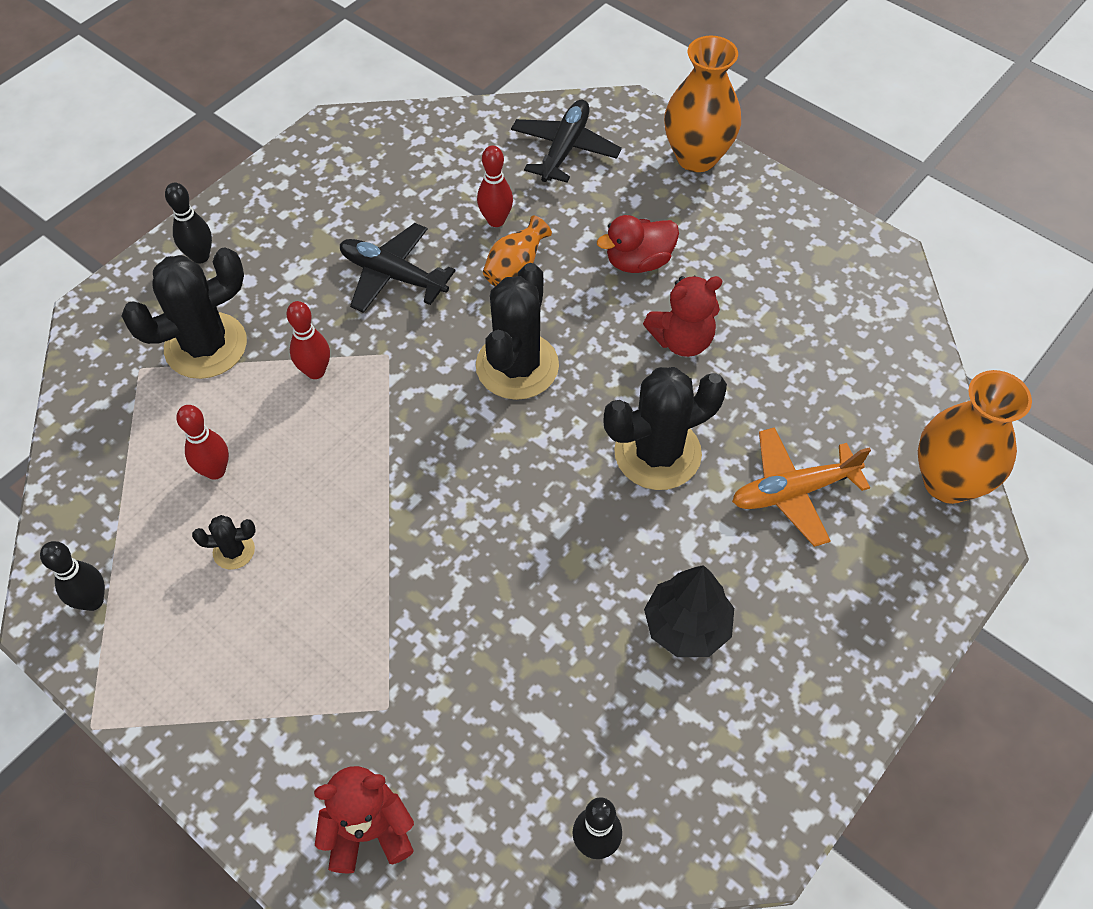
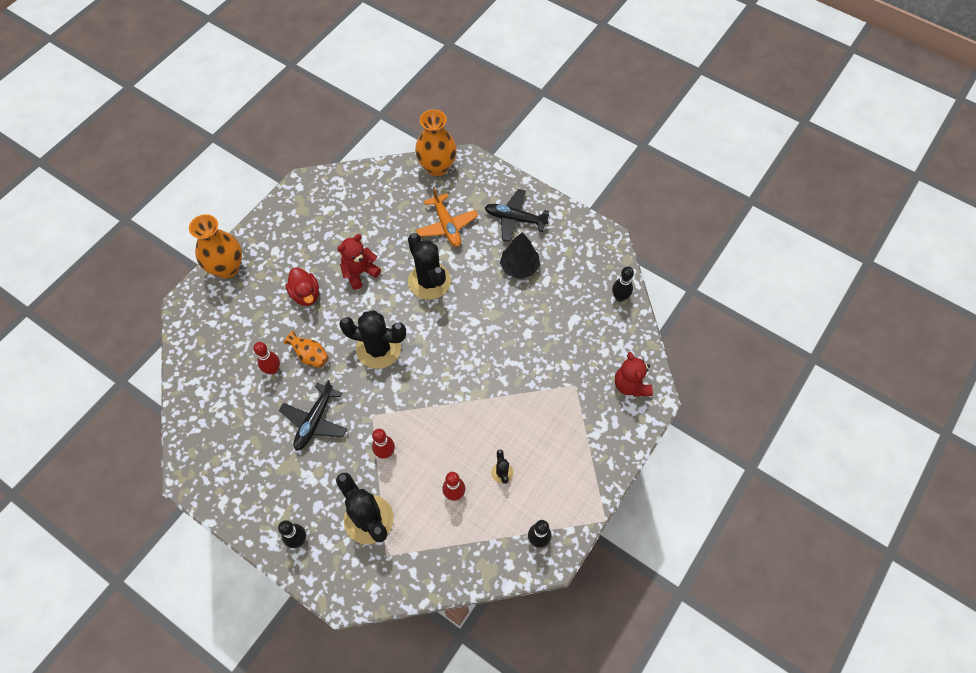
camera: 95 degrees left, 5 degrees up
black plane [511,100,622,183] -> black plane moved to [484,189,549,242]
red teddy bear [643,276,722,357] -> red teddy bear turned 105 degrees counterclockwise [337,234,381,290]

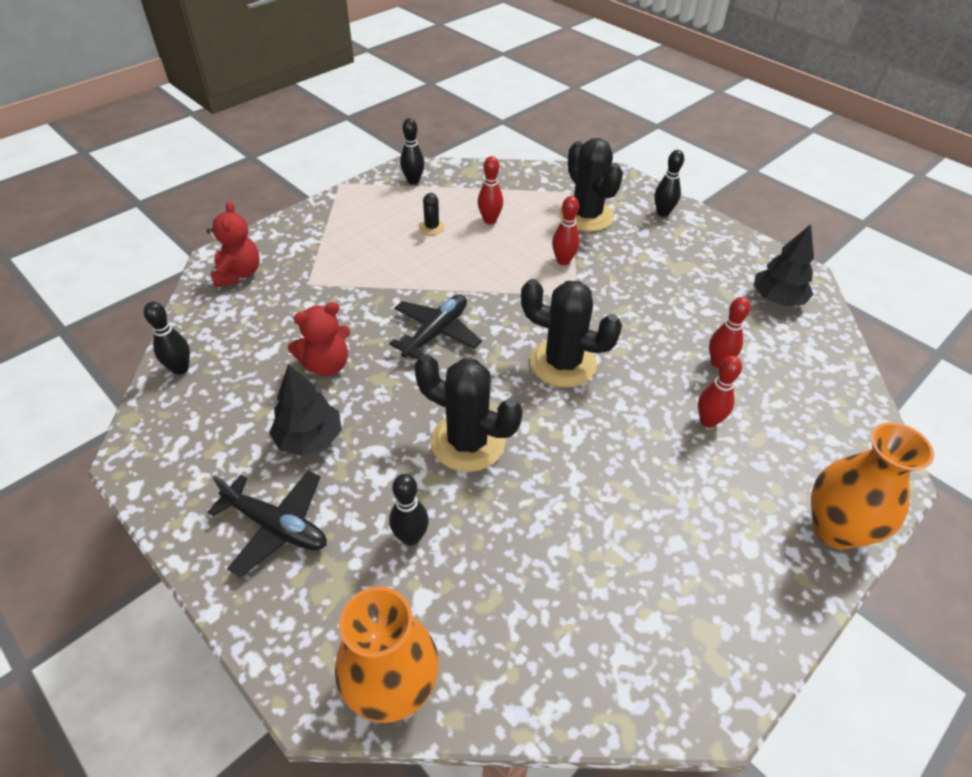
camera: 170 degrees left, 15 degrees down
black plane [279,379,347,451] -> black plane moved to [389,294,482,359]
orange vase [284,331,329,368] -> none
red duck [286,267,319,306] -> none
red teddy bear [337,234,381,290] -> red teddy bear moved to [288,302,350,376]
black cactus [408,233,451,300] -> black cactus turned 45 degrees counterclockwise [414,354,523,472]
orange plane [416,187,478,247] -> black bowling pin [389,474,429,546]
none -> red bowling pin [698,356,742,428]
none -> black tree [753,224,814,306]

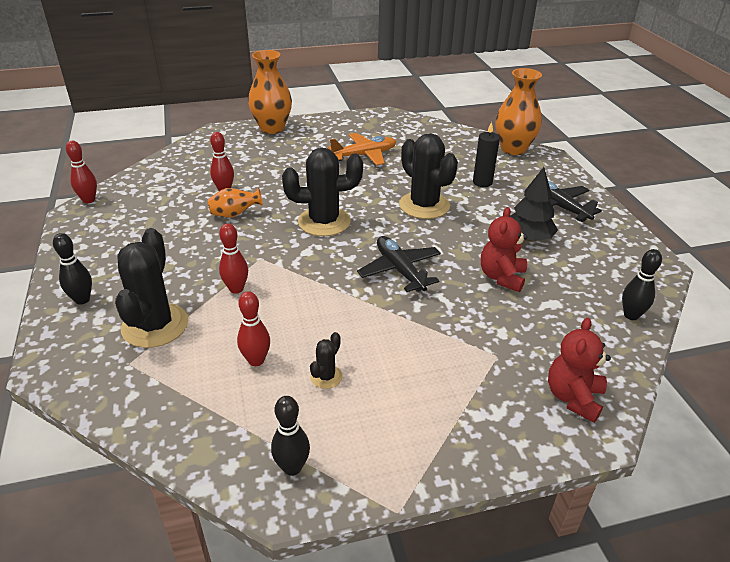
camera: 150 degrees left, 10 degrees down
red teddy bear [288,302,350,376] -> red teddy bear turned 75 degrees counterclockwise [481,207,528,292]
black plane [389,294,482,359] -> black plane turned 90 degrees clockwise [357,236,441,292]
black bowling pin [389,474,429,546] -> black candle [473,122,500,187]
black cactus [521,279,622,387] -> black cactus turned 60 degrees counterclockwise [282,148,363,236]
red bowling pin [698,356,742,428] -> red bowling pin moved to [66,141,97,203]
black tree [753,224,814,306] -> none
none -> orange vase [208,188,263,218]
none -> orange plane [328,133,396,166]

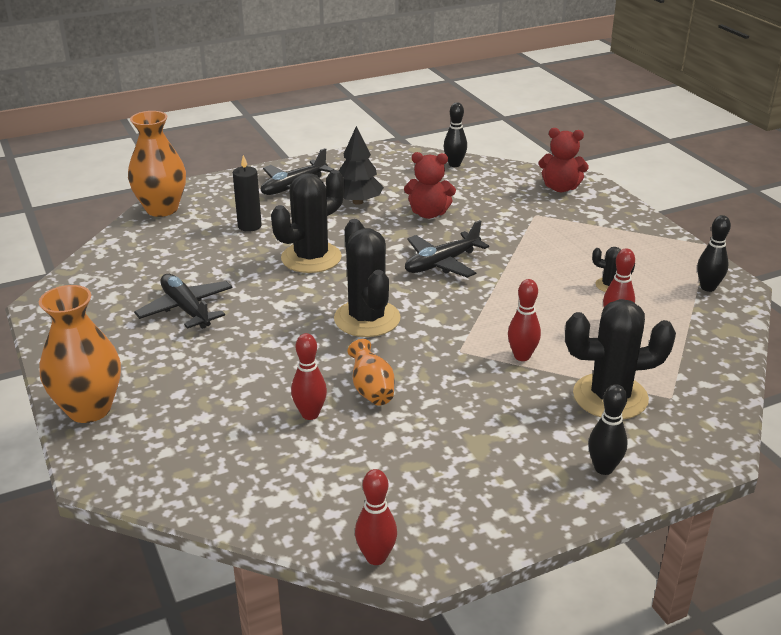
camera: 100 degrees left, 5 degrees down
orange plane [328,133,396,166] -> black plane [134,274,233,329]

